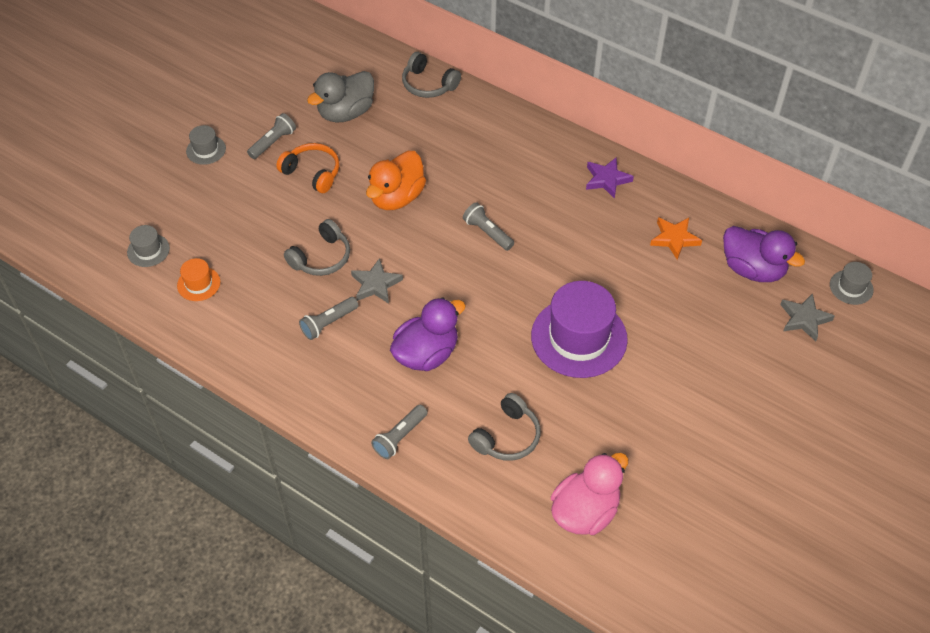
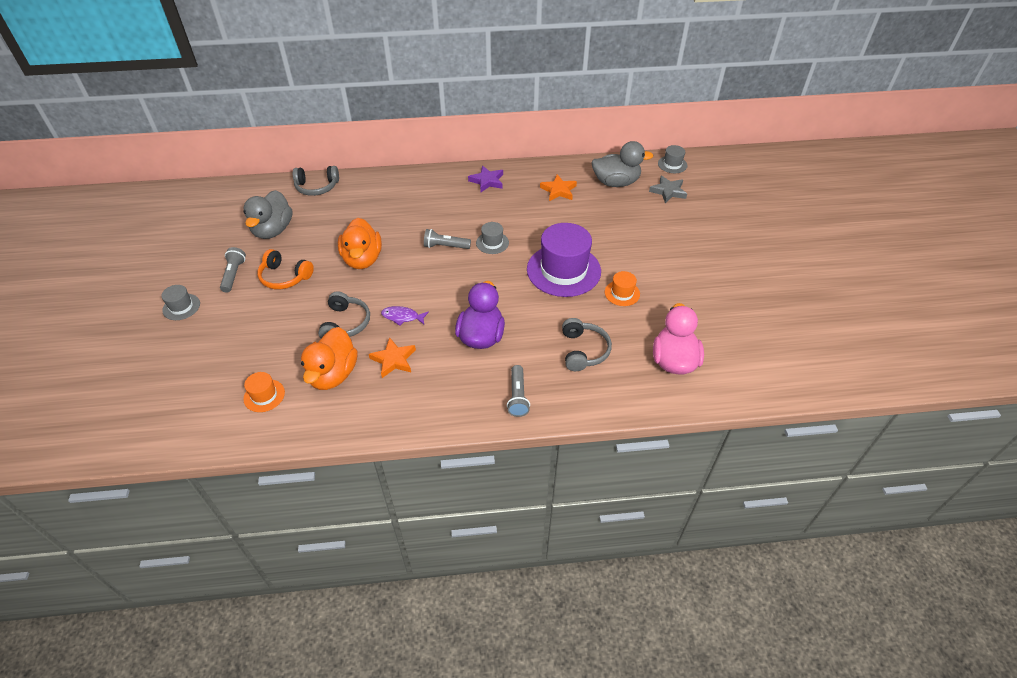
camera: 40 degrees left, 5 degrees down
grey hat [127,225,170,267] -> grey hat moved to [476,222,509,254]
orange headphones [276,143,339,193] -> orange headphones turned 150 degrees counterclockwise [257,249,314,289]
grey flashlight [299,297,359,340] -> orange star [369,337,416,378]
grey star [351,258,403,304] -> purple fish [381,306,429,326]
purple duck [723,226,805,282] -> grey duck [592,141,653,187]
none -> orange duck [301,327,358,390]
none -> orange hat [605,271,640,306]

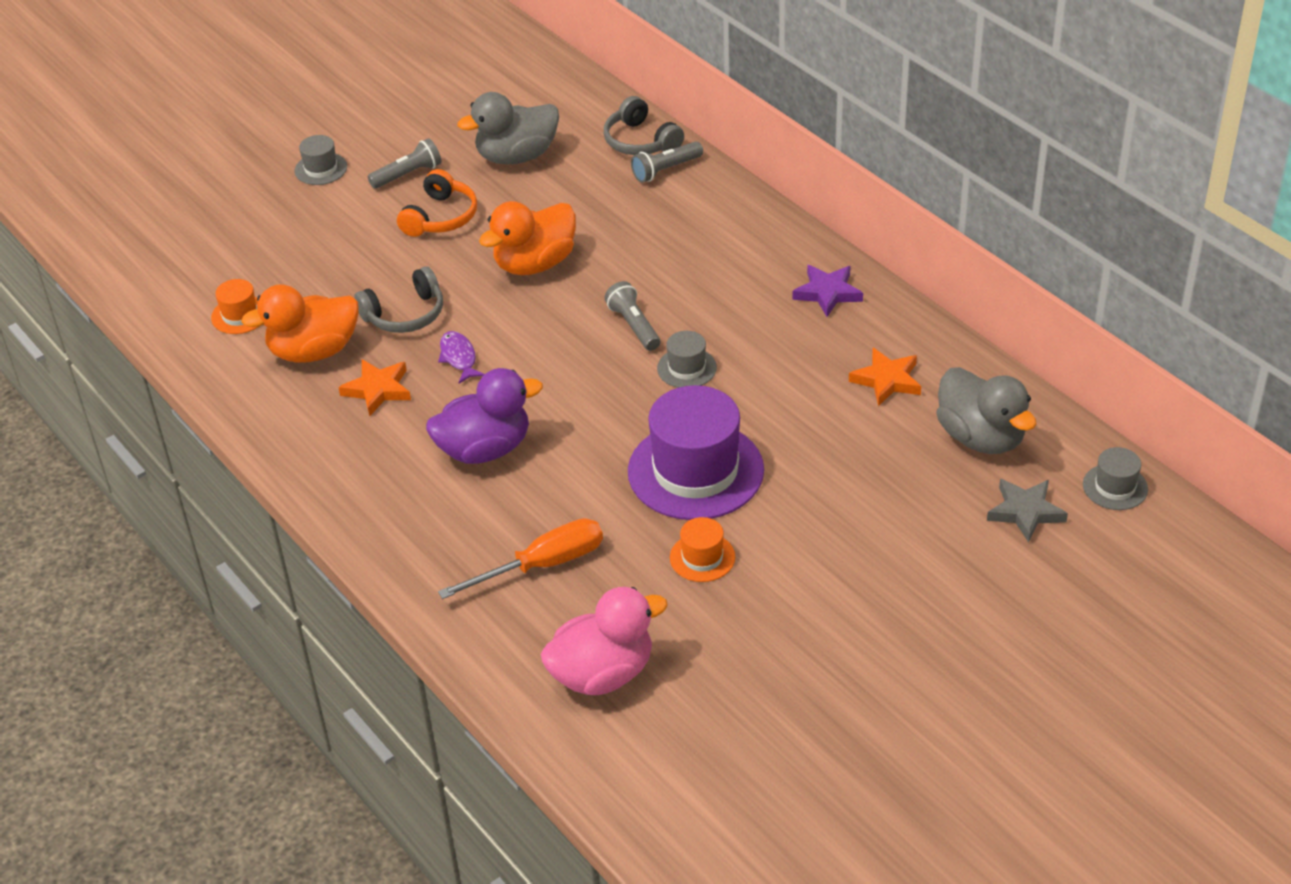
camera: 60 degrees right, 5 degrees down
orange headphones [257,249,314,289] -> orange headphones turned 150 degrees counterclockwise [397,169,477,237]
grey flashlight [507,365,530,417] -> grey flashlight moved to [631,141,703,183]
grey headphones [562,318,612,371] -> orange screwdriver [438,518,603,599]

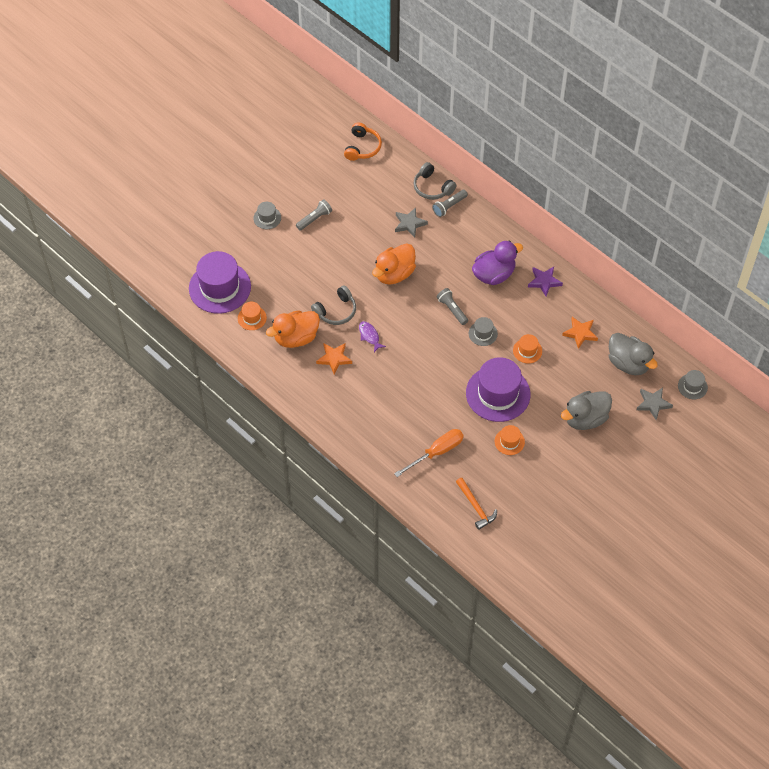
camera: 10 degrees left, 15 degrees up
orange headphones [397,169,477,237] -> orange headphones moved to [344,122,382,161]
purple duck [426,368,543,464] -> purple duck moved to [472,241,523,285]
grey duck [458,92,559,164] -> grey duck moved to [561,391,612,430]
pink duck [540,587,668,695] -> orange hammer [456,478,497,530]
none -> purple hat [189,251,251,314]
none -> grey star [395,207,428,238]
none -> orange hat [513,334,542,363]

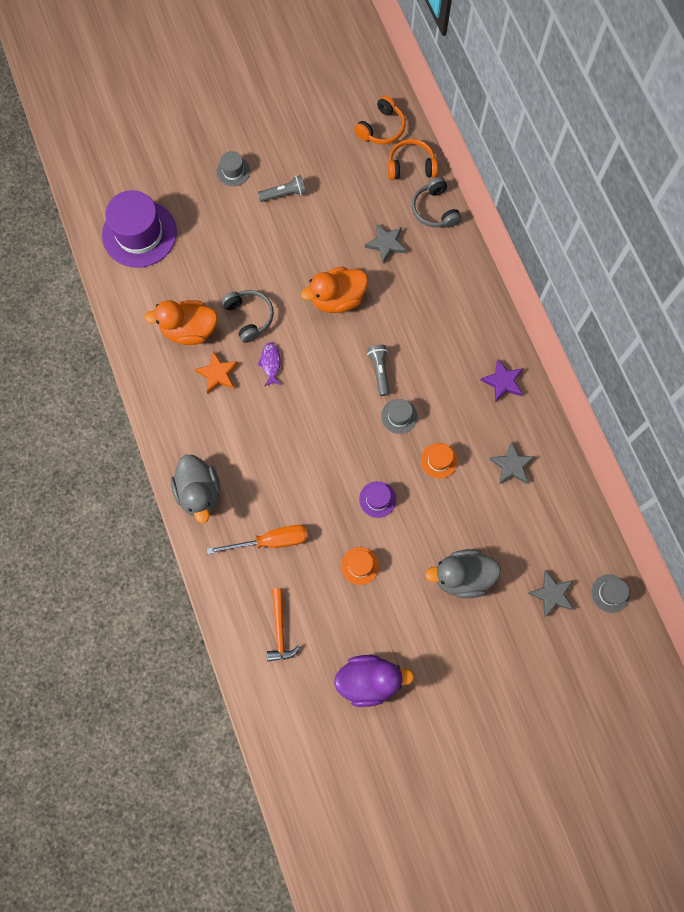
camera: 25 degrees right, 15 degrees up
orange hat [238,302,267,330] -> none
grey headphones [311,285,356,325] -> grey headphones turned 105 degrees counterclockwise [221,290,274,343]
grey flashlight [432,190,468,217] -> none
purple hat [466,357,531,422] -> purple hat [359,481,396,518], size x0.46
purple duck [472,241,523,285] -> purple duck moved to [334,655,414,707]
orange star [562,317,598,349] -> grey star [489,441,534,484]
grey duck [609,333,658,375] -> grey duck moved to [171,455,220,523]
none -> orange headphones [388,139,438,180]

